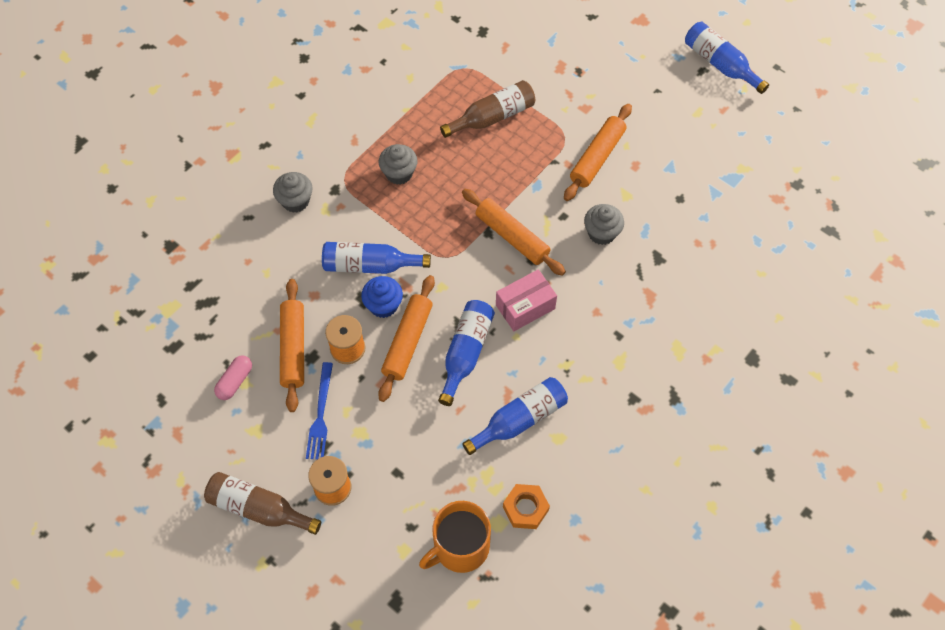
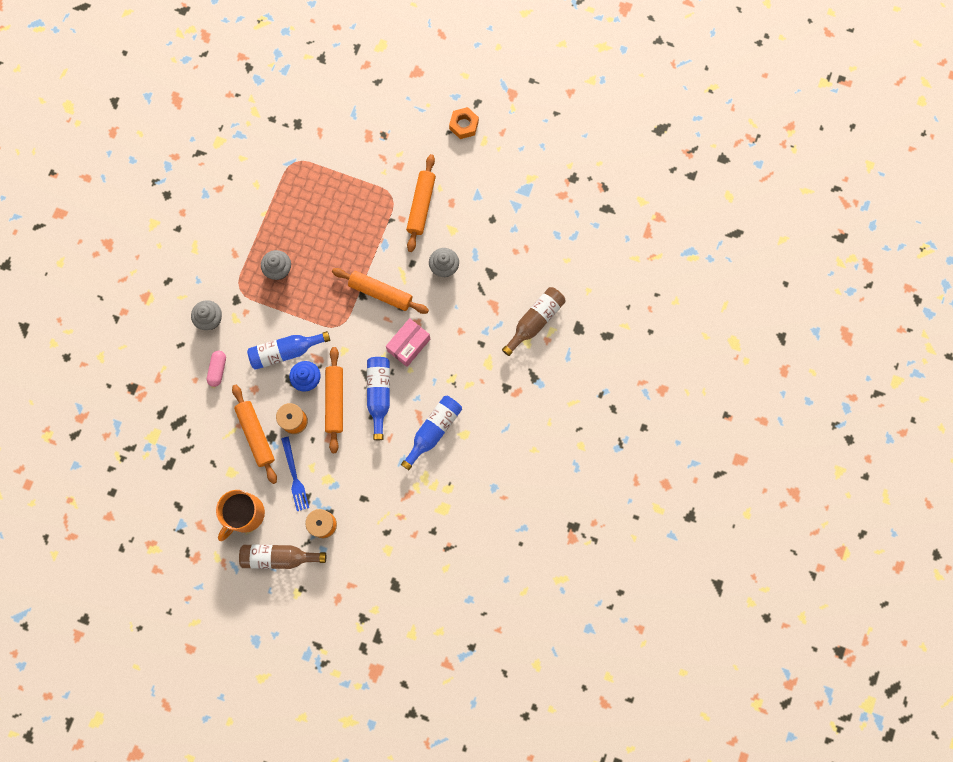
camera: 20 degrees left, 15 degrees up
pink capsule [214,355,252,400] -> pink capsule moved to [207,351,226,387]
orange mug [419,501,491,573] -> orange mug moved to [216,490,265,541]
brown bottle [440,80,535,138] -> brown bottle moved to [502,287,566,356]
orange nut [503,484,550,529] -> orange nut moved to [449,107,479,139]
blue bottle [685,22,769,94] -> none

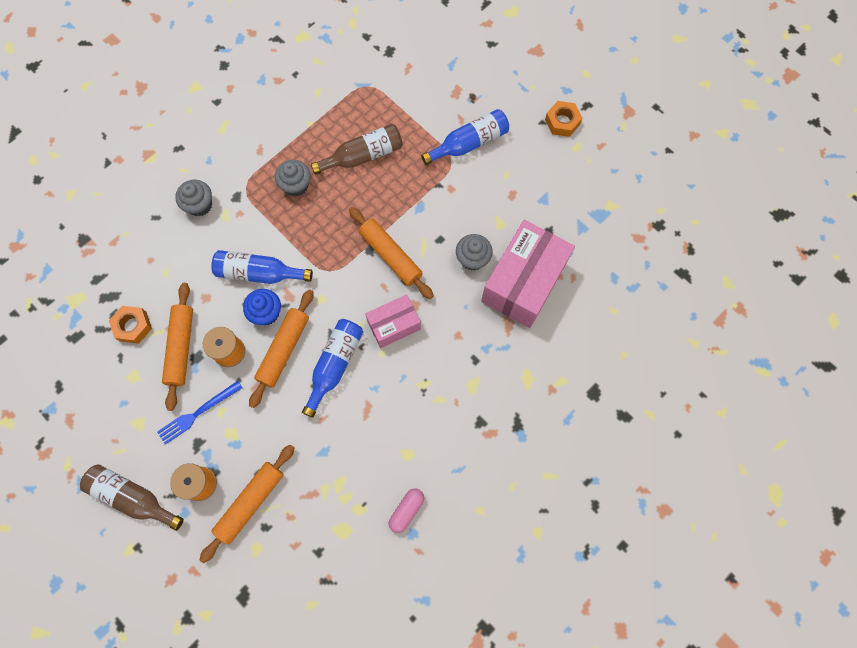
camera: 25 degrees right, 5 degrees down
pink capsule [207,351,226,387] -> pink capsule moved to [389,488,424,533]
orange mug [216,490,265,541] -> none
blue fork [281,436,309,511] -> blue fork turned 45 degrees clockwise [157,381,243,445]
blue bottle [401,396,462,470] -> blue bottle moved to [421,109,509,165]
orange rolling pin [406,154,436,252] -> orange rolling pin moved to [200,444,295,563]
brown bottle [502,287,566,356] -> brown bottle moved to [311,124,403,175]
none -> orange nut [109,306,152,344]
none -> pink box [481,220,575,328]

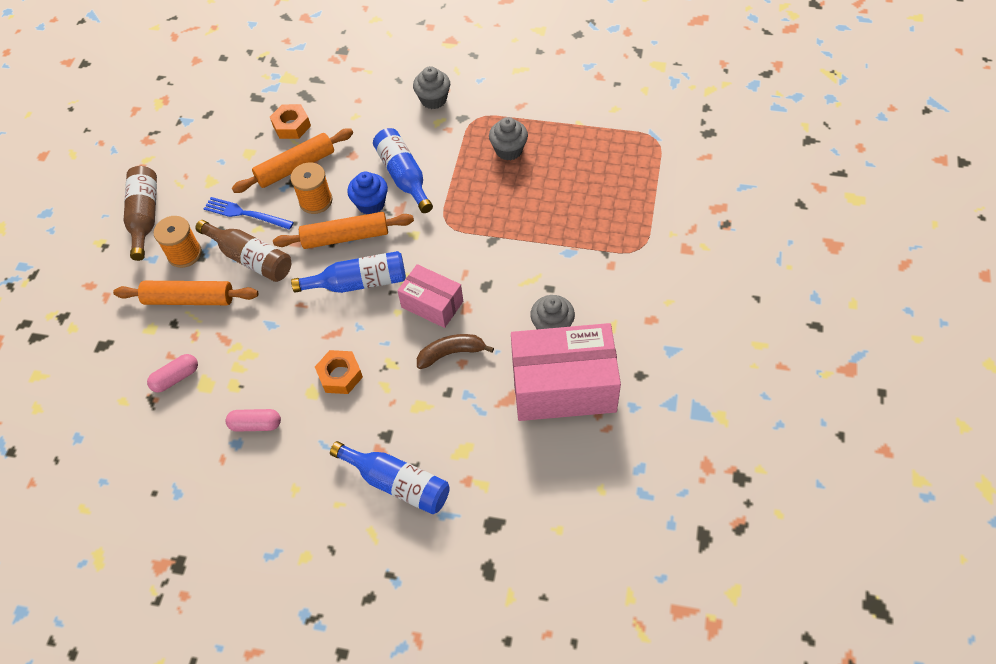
camera: 60 degrees right, 15 degrees down
brown bottle [311,124,403,175] -> brown bottle moved to [195,220,291,282]
orange rolling pin [349,207,434,299] -> none
blue bottle [421,109,509,165] -> blue bottle moved to [330,441,450,514]
orange nut [545,101,582,137] -> orange nut moved to [315,350,363,394]
none -> pink capsule [147,354,198,393]
none -> brown banana [417,334,494,369]

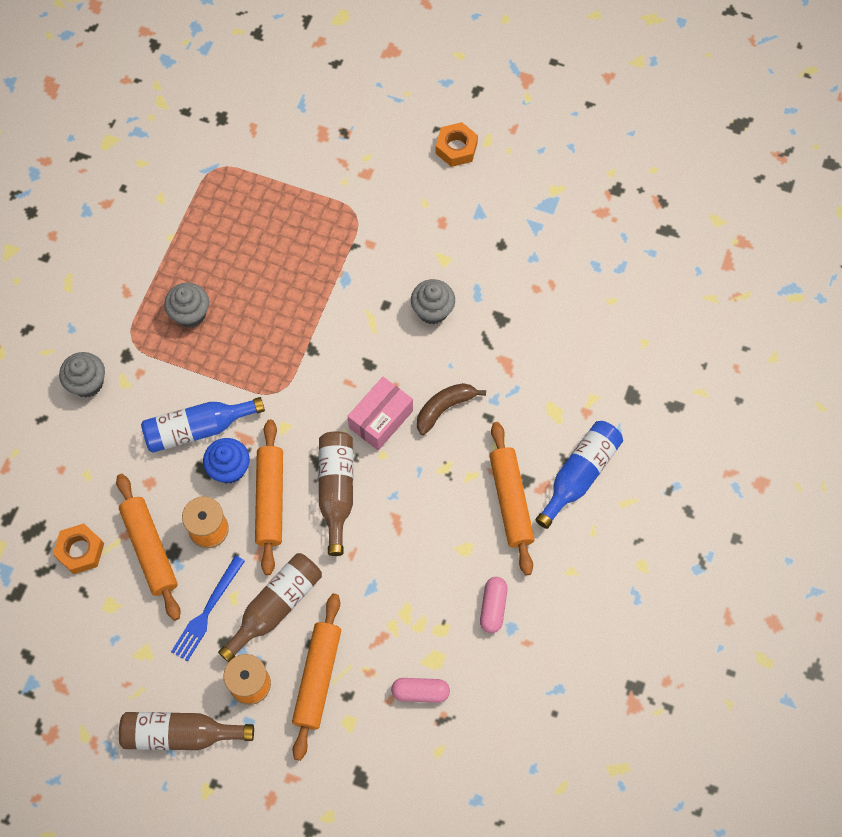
camera: 85 degrees left, 10 degrees up
pink capsule [147,354,198,393] -> pink capsule turned 60 degrees counterclockwise [391,678,450,703]
blue bottle [291,251,406,293] -> brown bottle [319,431,353,556]
orange nut [315,350,363,394] -> orange nut moved to [436,122,478,167]
brown banana [417,334,494,369] -> brown banana turned 60 degrees clockwise [417,383,486,435]
pink box [511,323,621,421] -> none
none -> orange rolling pin [489,422,535,575]

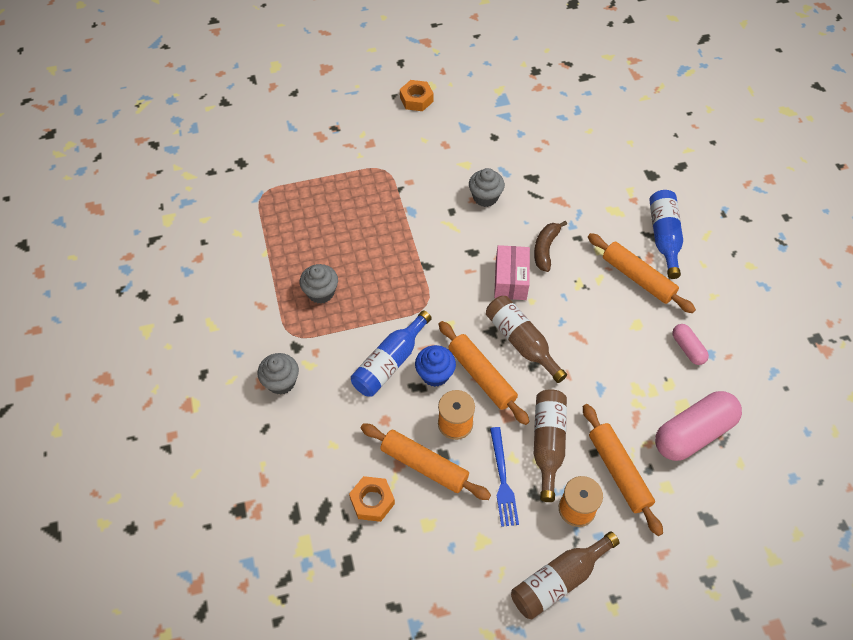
camera: 35 degrees left, 10 degrees down
pink capsule [391,678,450,703] -> pink capsule [655,391,742,461], size x1.96

